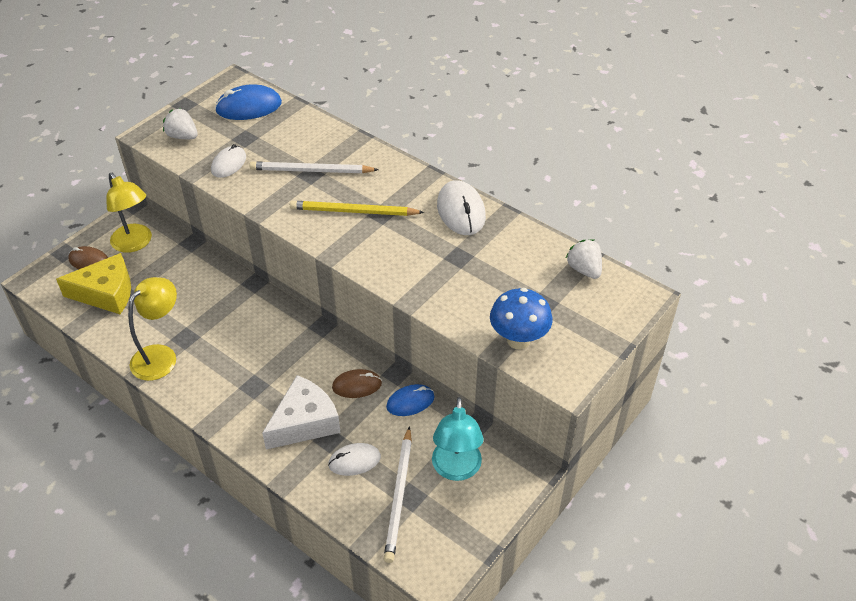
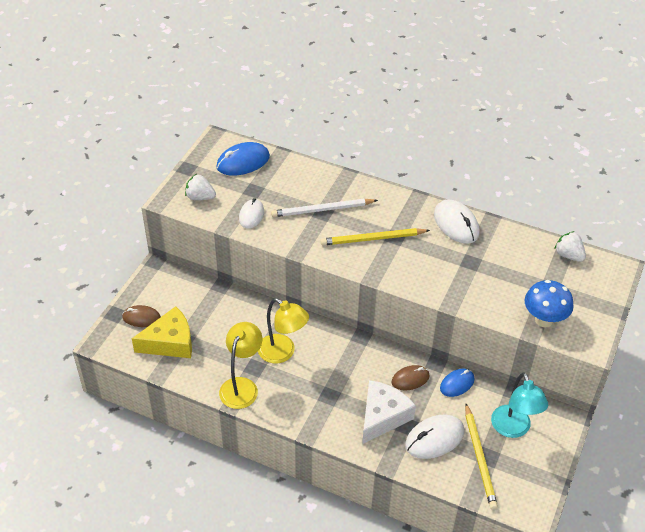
camera: 15 degrees left, 0 degrees up
yellow lamp [106,173,152,253] -> yellow lamp moved to [258,298,309,363]
white mouse [328,443,381,476] -> white mouse [405,414,464,459], size x1.55
white pencil [384,426,412,563] -> yellow pencil [465,404,498,510]

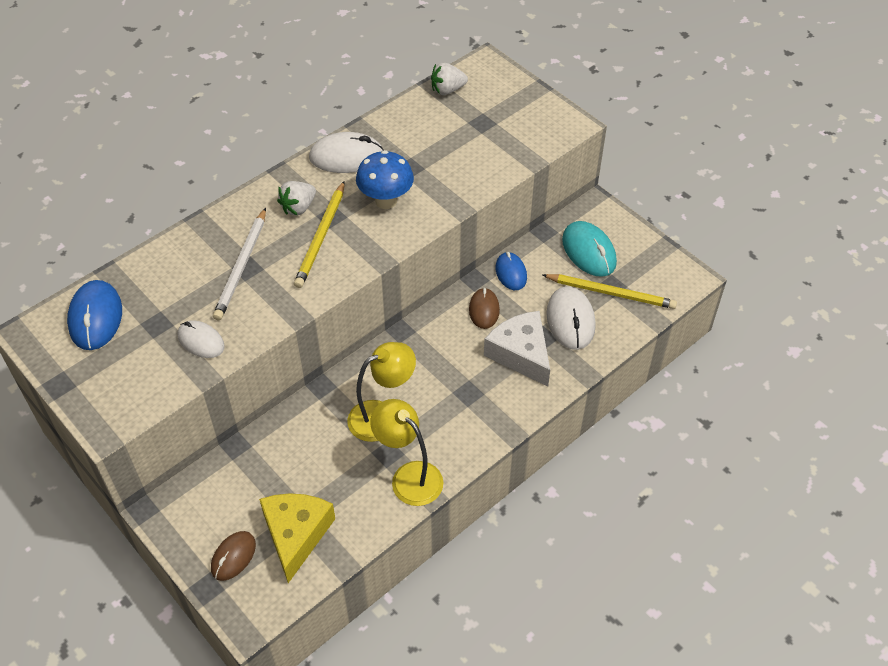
camera: 65 degrees left, 5 degrees up
white strawberry [185,174,216,200] -> white strawberry moved to [277,181,316,215]
turquoise lamp [491,372,548,438] -> turquoise mouse [562,221,617,277]
blue mushroom [525,280,574,327] -> blue mushroom moved to [356,150,414,209]

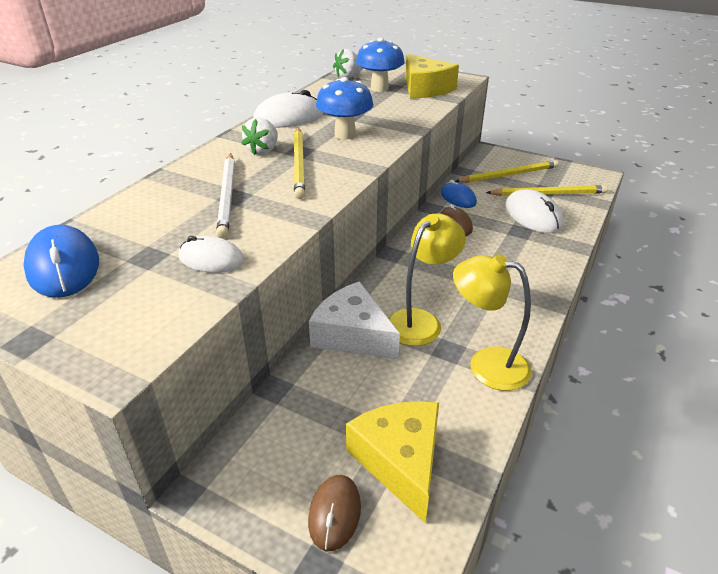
camera: 20 degrees left, 15 degrees down
white cheese [484,311,550,387] -> white cheese moved to [309,281,400,359]
turquoise mouse [562,221,617,277] -> yellow pencil [455,160,559,183]
none -> blue mushroom [356,38,405,92]
none -> yellow cheese [405,54,459,99]

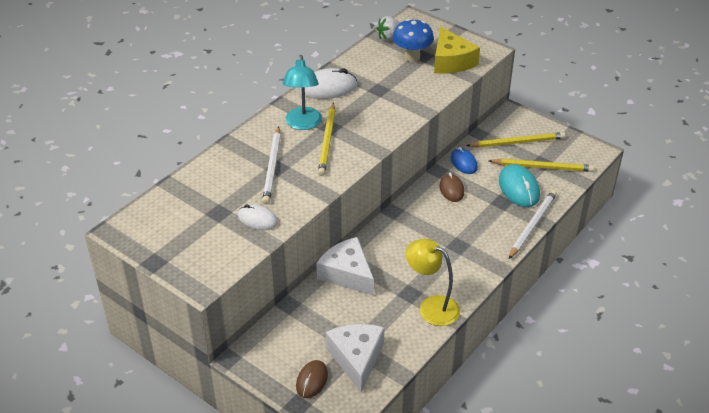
camera: 10 degrees right, 5 degrees up
blue mouse [23,225,99,298] -> none
white strawberry [242,118,278,155] -> turquoise lamp [282,55,322,130]
blue mushroom [316,77,373,139] -> none
yellow cheese [346,401,439,524] -> white cheese [326,324,384,392]
yellow lamp [388,213,466,346] -> none
white mouse [505,189,563,234] -> turquoise mouse [499,164,540,207]
none -> white pencil [509,190,557,259]

